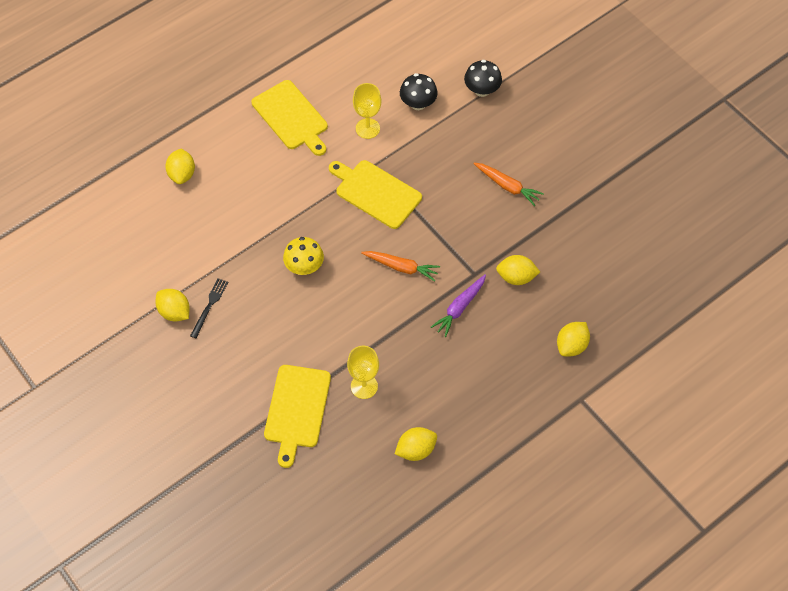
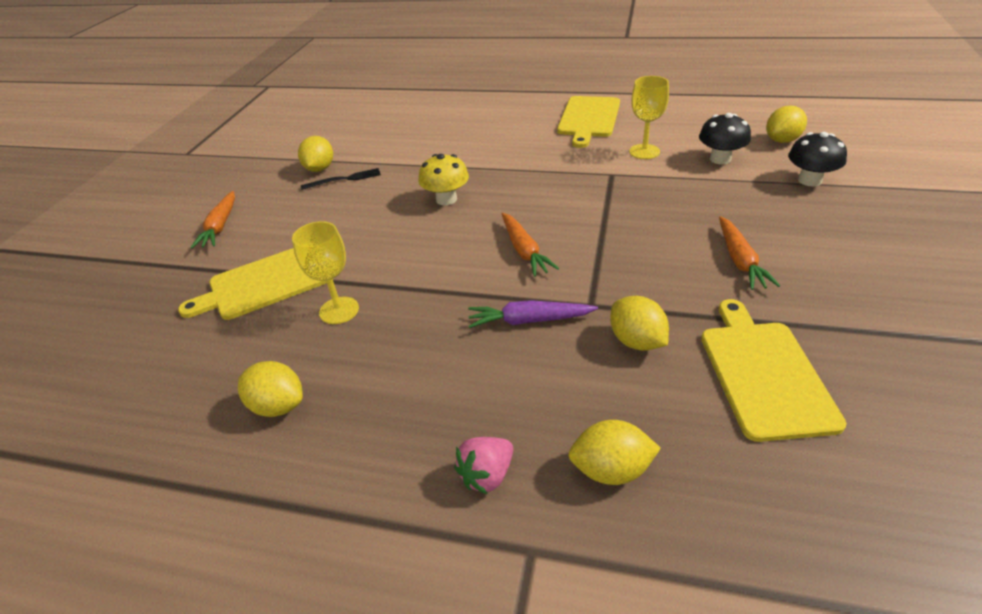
camera: 55 degrees right, 20 degrees down
yellow lemon [165,149,195,184] -> yellow lemon moved to [766,105,807,143]
yellow cutting board [329,160,422,229] -> yellow cutting board moved to [701,299,847,442]
none -> orange carrot [191,191,235,248]
none -> pink strawberry [454,437,513,494]

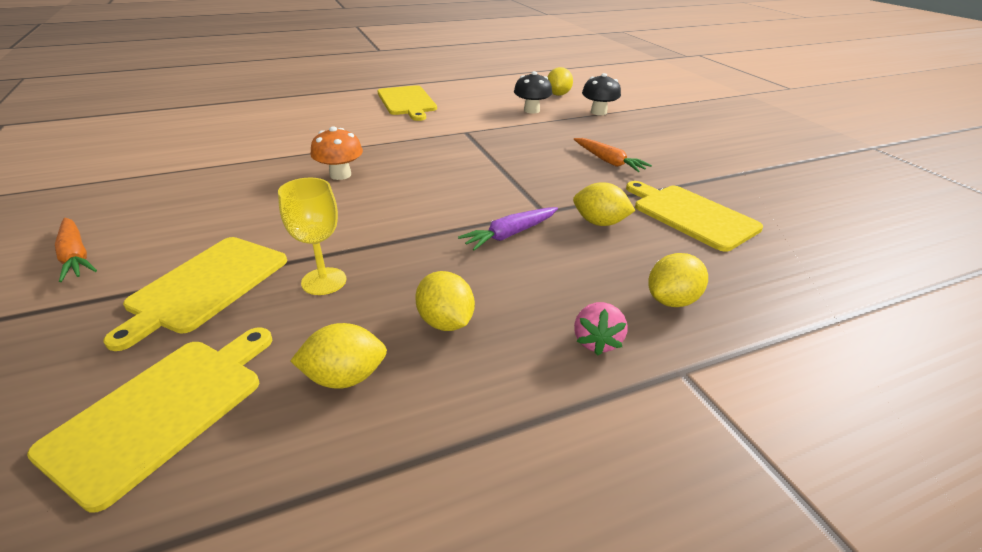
camera: 40 degrees left, 5 degrees down
yellow lemon [298,136,333,172] -> yellow lemon moved to [415,271,475,331]
black fork [301,168,381,190] -> none
yellow mushroom [418,154,469,205] -> orange mushroom [310,126,363,180]
orange carrot [502,213,559,277] -> none
yellow goblet [629,76,669,159] -> none
none -> yellow cutting board [27,328,272,513]

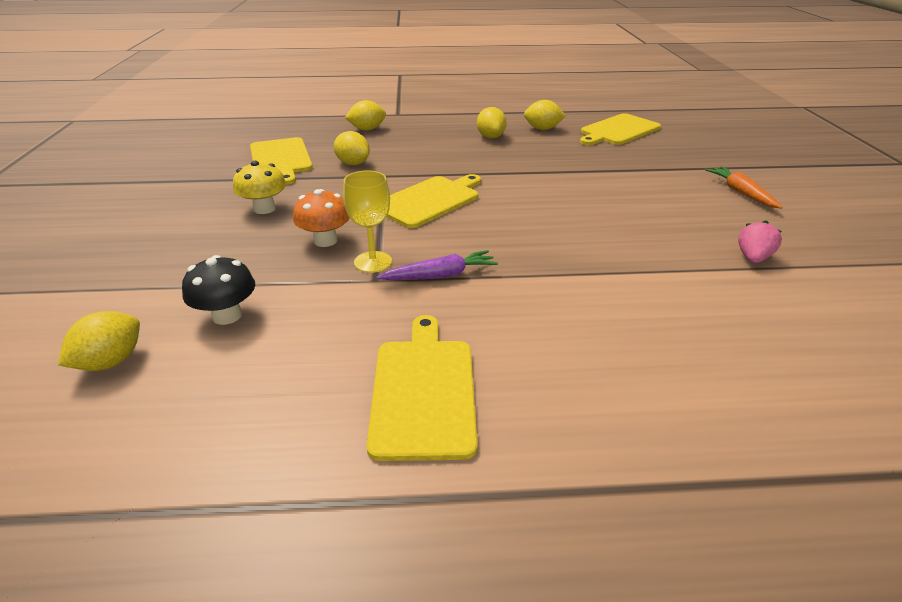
camera: 160 degrees left, 0 degrees up
yellow cutting board [104,237,287,351] -> yellow cutting board moved to [387,174,481,228]
yellow goblet [278,178,346,295] -> yellow goblet moved to [343,170,392,273]
orange mushroom [310,126,363,180] -> orange mushroom moved to [293,189,350,247]
purple carrot [458,207,558,251] -> purple carrot moved to [376,250,498,280]
orange carrot [574,138,652,172] -> yellow mushroom [233,161,286,214]
pink strawberry [574,302,627,356] -> pink strawberry moved to [738,220,782,263]
black mushroom [582,73,621,115] -> none

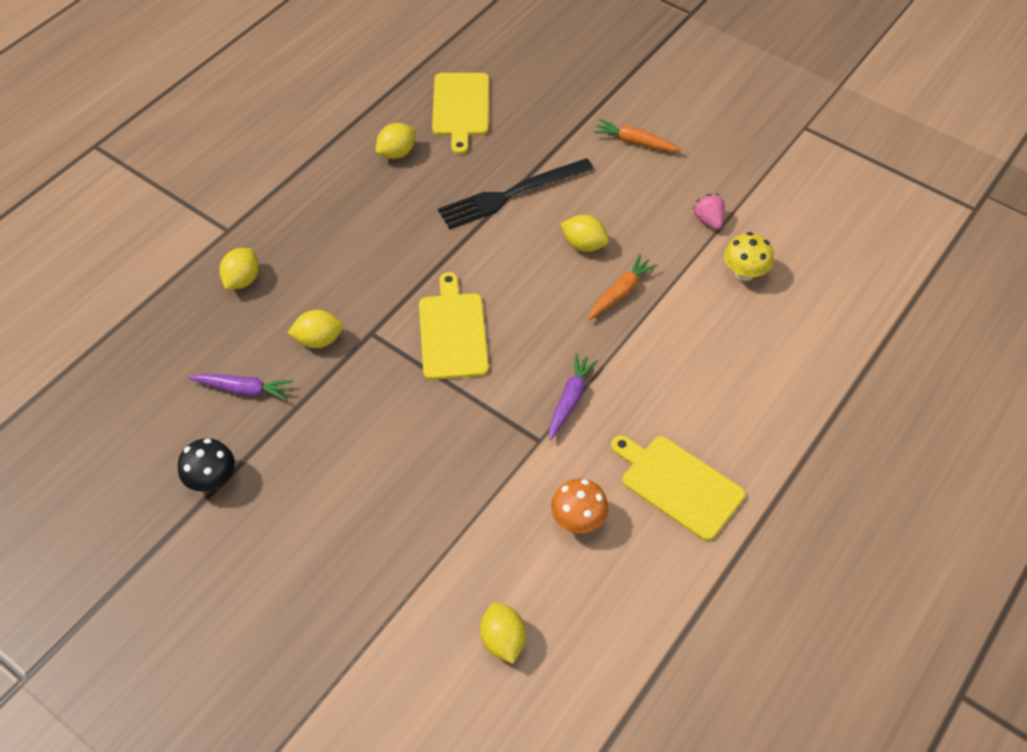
camera: 50 degrees left, 20 degrees up
black mushroom [182,255,255,325] -> black mushroom moved to [178,438,235,491]
yellow mushroom [233,161,286,214] -> yellow mushroom moved to [724,232,774,281]
yellow cutting board [250,137,313,185] -> purple carrot [188,374,293,401]
orange mushroom [293,189,350,247] -> orange mushroom moved to [551,478,609,533]
yellow goblet [343,170,392,273] -> none
yellow lemon [477,107,507,138] -> yellow lemon moved to [561,215,609,252]
none -> black fork [438,158,594,229]
none -> orange carrot [588,254,658,320]

